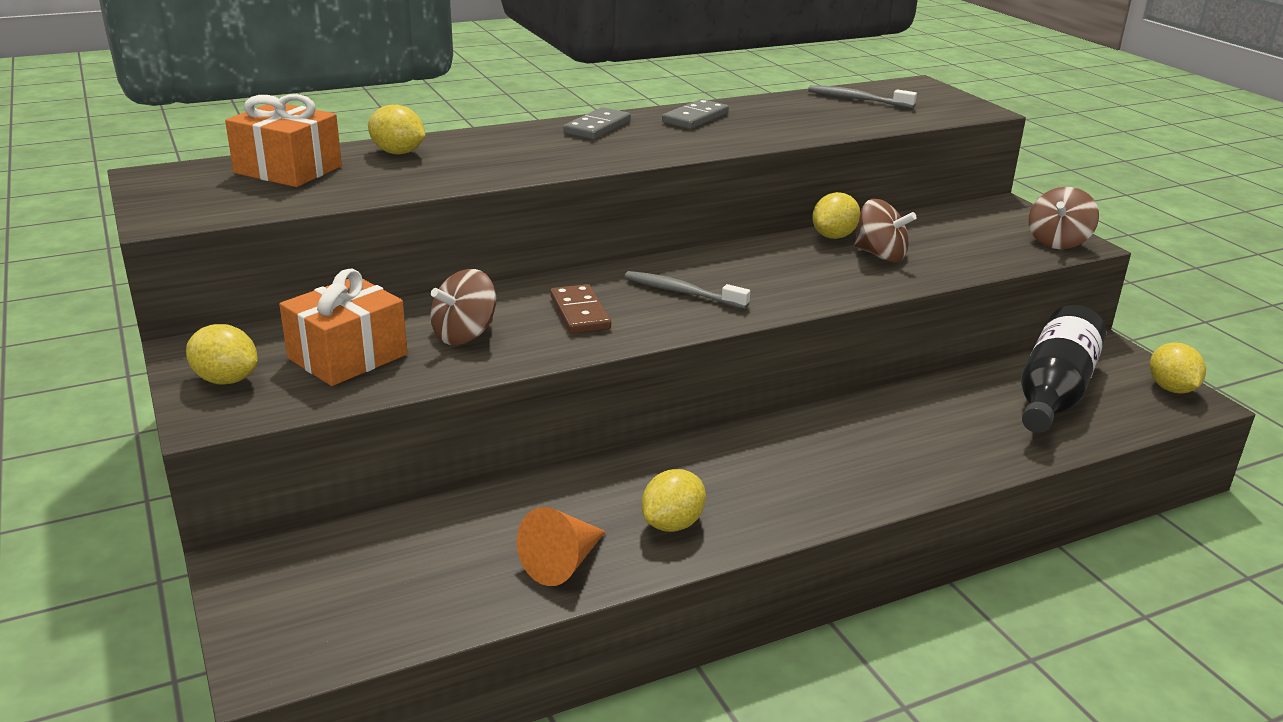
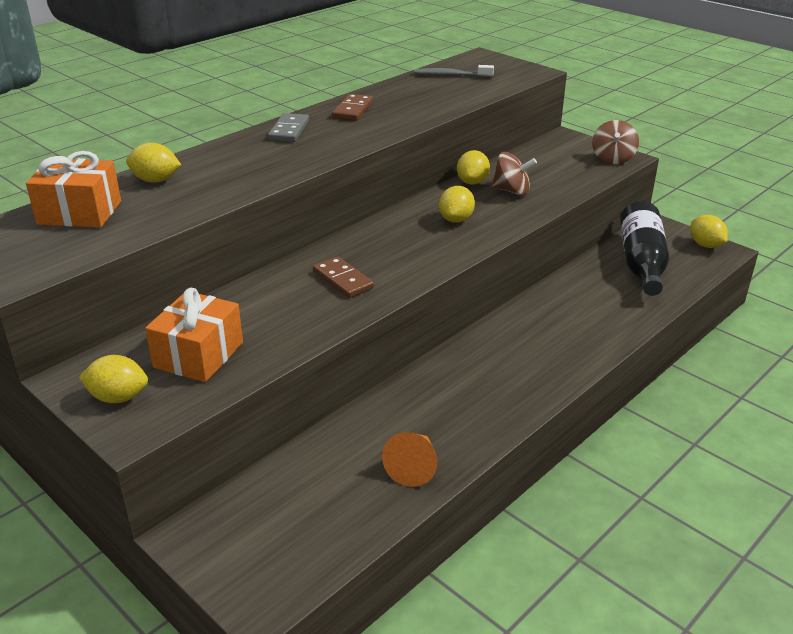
camera: 20 degrees left, 5 degrees up
brown spinning top [430,269,496,345] -> none
grey toothbrush [625,271,750,309] -> none
yellow lemon [642,469,706,532] -> yellow lemon moved to [439,186,475,223]
grey domino [662,99,729,129] -> brown domino [332,94,373,121]

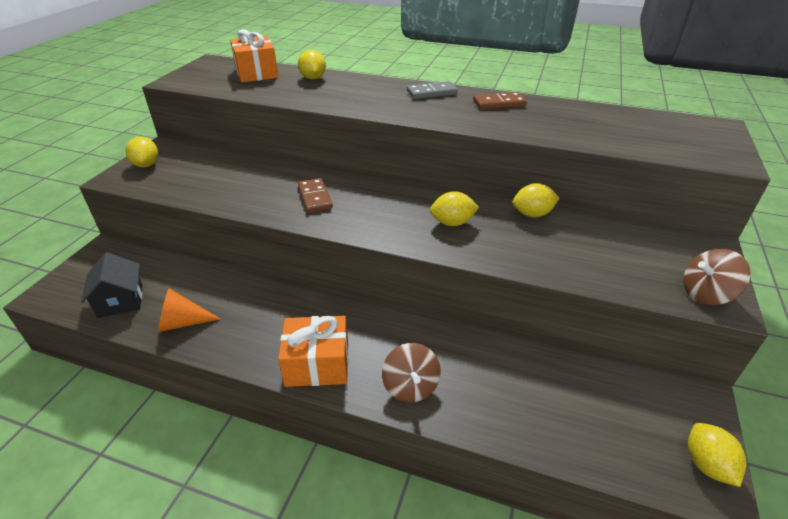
camera: 65 degrees right, 5 degrees up
orange gift [145,288,243,382] -> orange gift moved to [278,316,348,387]
brown domino [313,256,374,298] -> brown domino turned 45 degrees counterclockwise [298,178,333,213]
grey toothbrush [414,65,494,77] -> none
brown spinning top [491,152,537,196] -> brown spinning top moved to [382,343,441,403]
black bottle [620,201,669,296] -> none
yellow lemon [690,215,728,248] -> yellow lemon turned 45 degrees counterclockwise [688,423,747,487]
none -> black house [81,252,142,318]

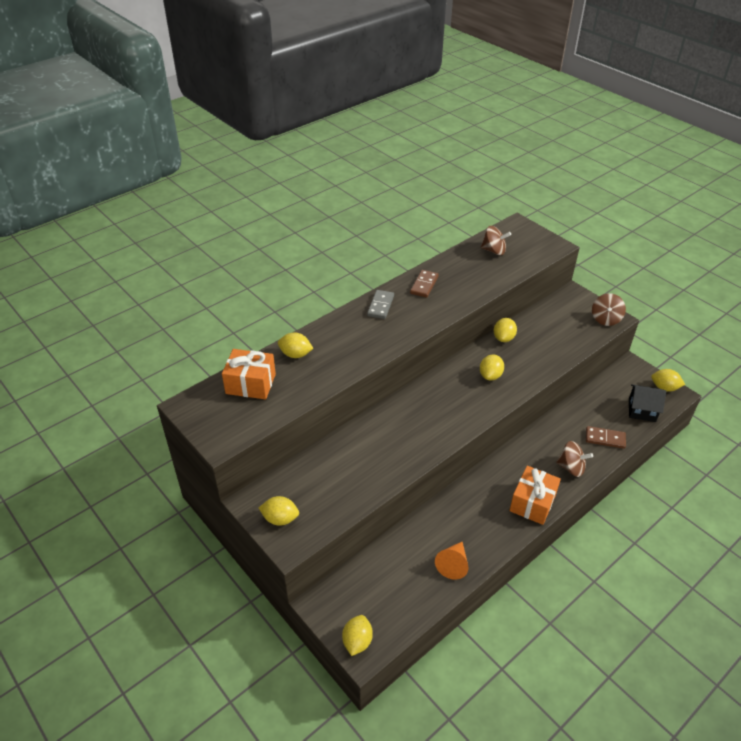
camera: 60 degrees left, 5 degrees up
black house [81,252,142,318] -> black house moved to [629,384,666,422]
brown domino [298,178,333,213] -> brown domino moved to [586,426,626,449]
none -> yellow lemon [342,615,373,656]
none -> brown spinning top [481,226,511,255]

